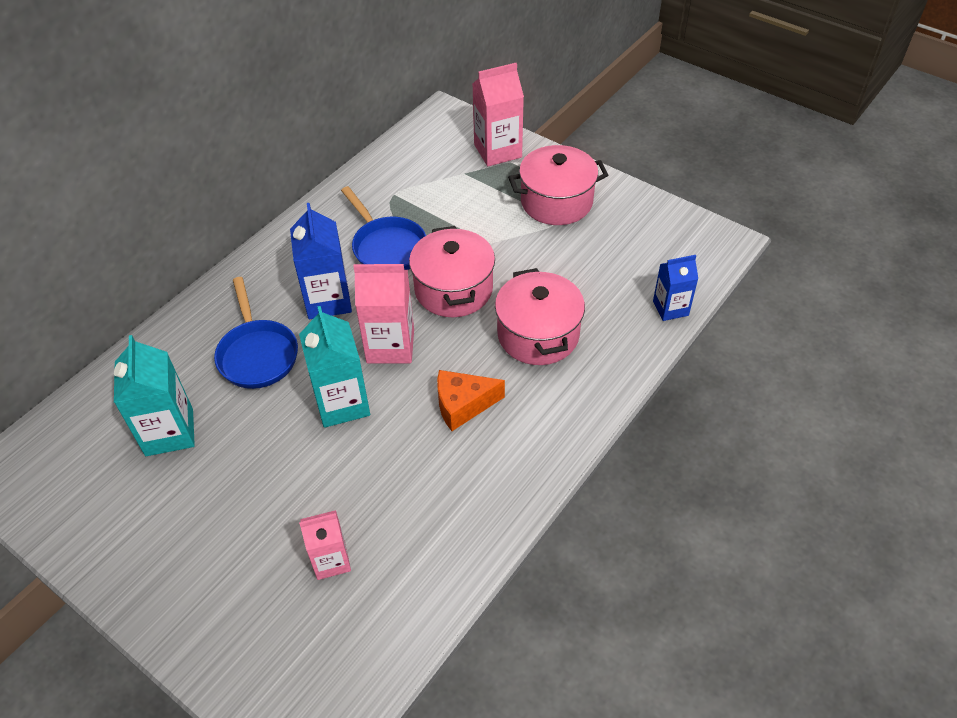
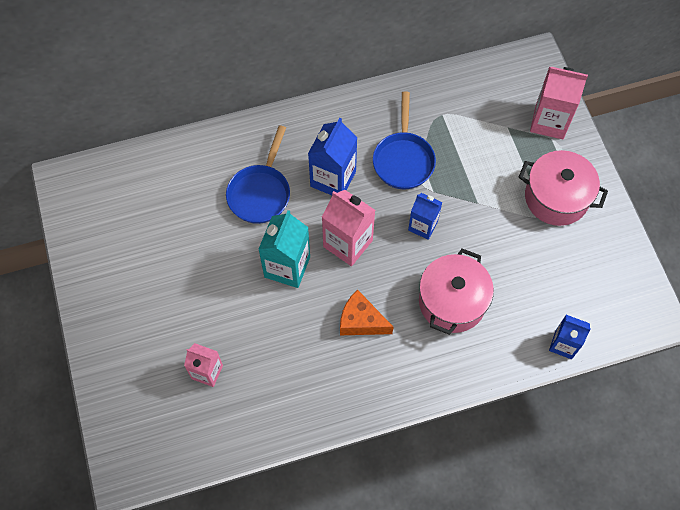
camera: 35 degrees right, 15 degrees up
turquoise carton [114,335,195,456] -> none
pink pot [409,226,495,317] -> blue carton [408,193,443,240]

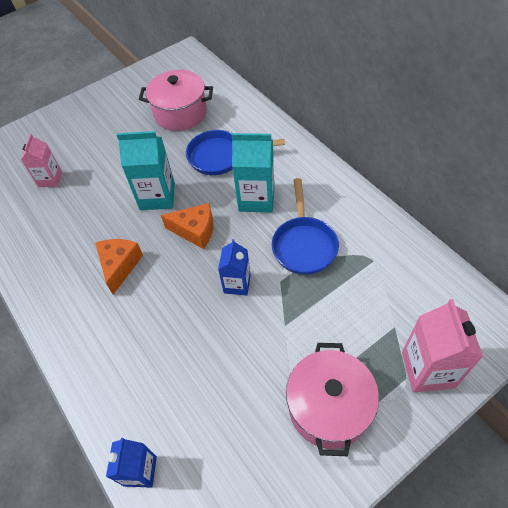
camera: 75 degrees right, 10 degrees down
blue carton [308,118,357,195] -> turquoise carton [232,133,275,213]
pink carton [322,190,375,266] -> orange cheese [161,203,213,249]
blue pan [373,91,436,190] -> blue pan turned 75 degrees counterclockwise [272,178,339,275]
pink pot [419,248,494,335] -> pink pot moved to [139,70,213,131]

